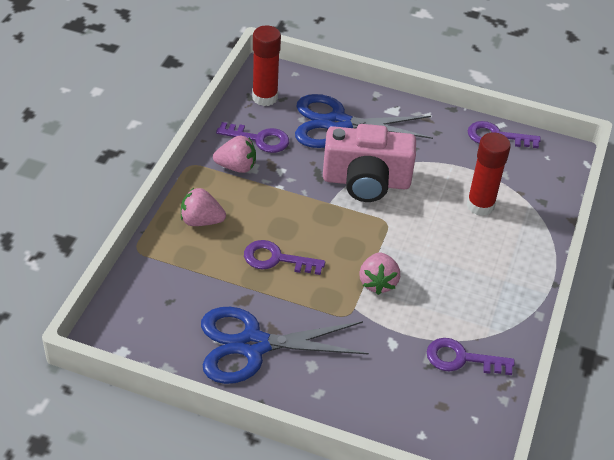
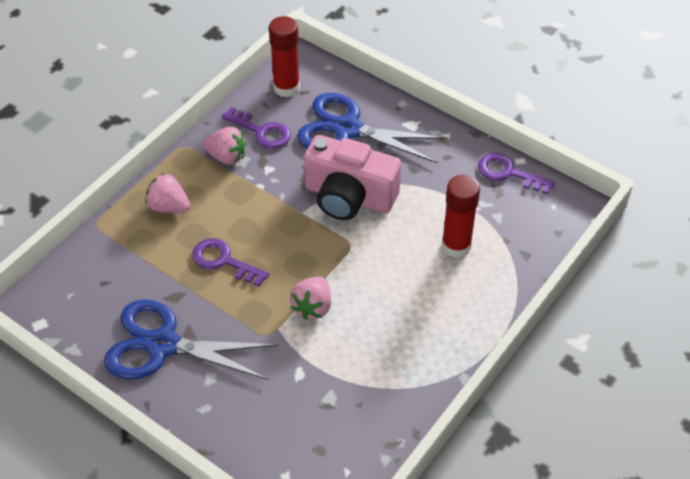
camera: 20 degrees right, 5 degrees up
purple key [427,338,515,375] -> none

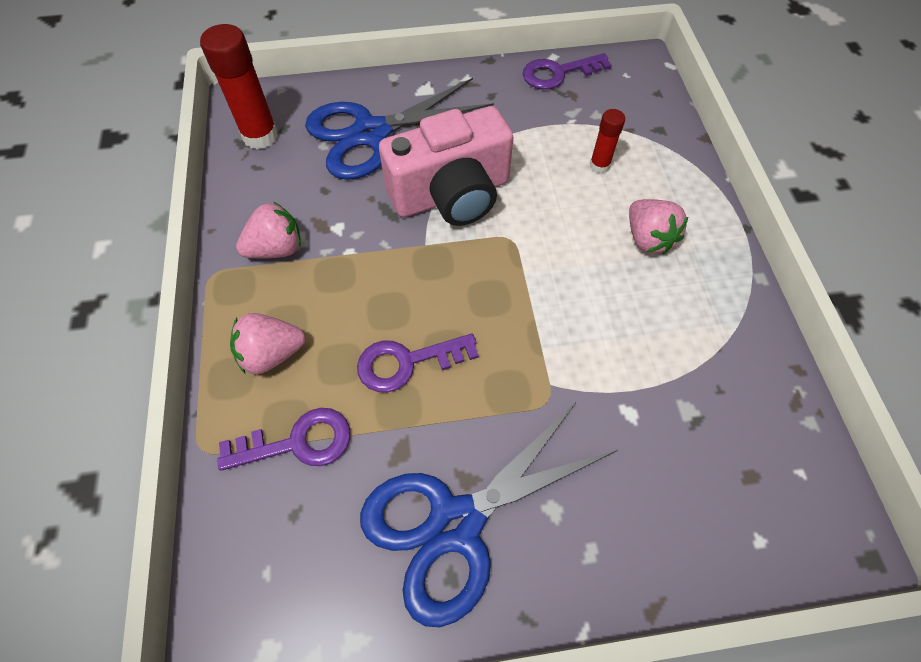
camera: 45 degrees left, 10 degrees up
purple key [221,107,290,149] -> purple key moved to [217,408,350,471]
pink strawberry [290,277,331,320] -> pink strawberry moved to [629,199,688,254]
red glue stick [442,175,480,258] -> red glue stick [590,109,625,173], size x0.55

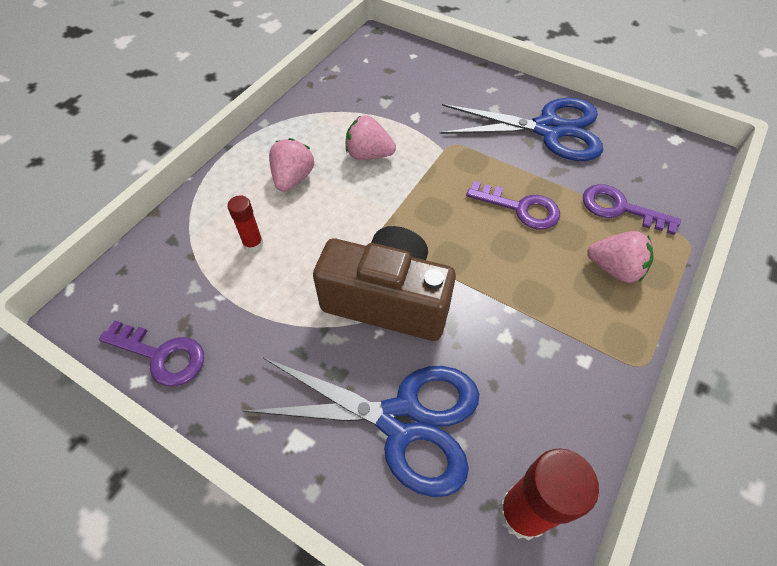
camera: 140 degrees left, 5 degrees down
pink strawberry [236,202,301,258] -> pink strawberry moved to [346,116,396,160]
pink camera [379,106,514,226] -> brown camera [313,226,456,341]

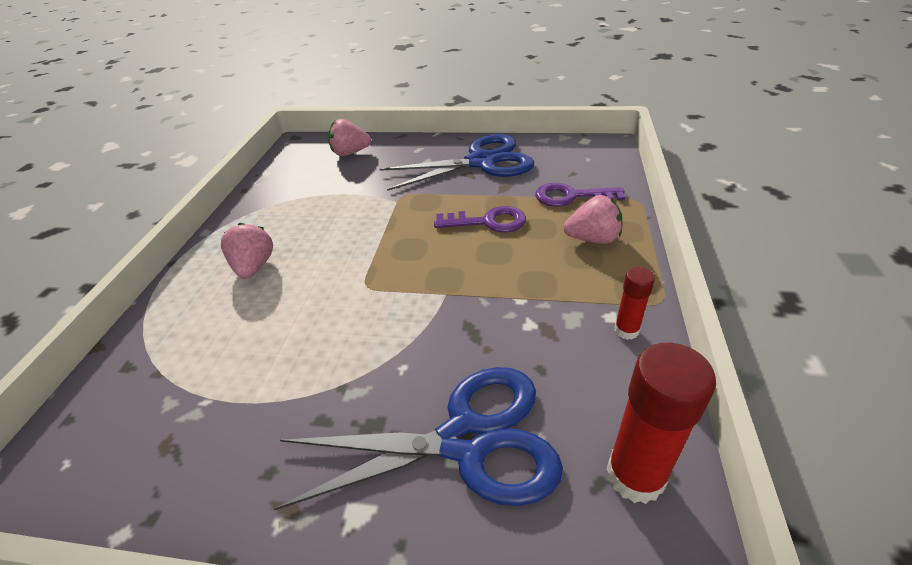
camera: 20 degrees left, 15 degrees down
purple key [99,320,204,386] -> none
red glue stick [227,195,263,252] -> red glue stick moved to [614,267,655,340]
brown camera [313,226,456,341] -> none
pink strawberry [346,116,396,160] -> pink strawberry moved to [328,119,371,156]

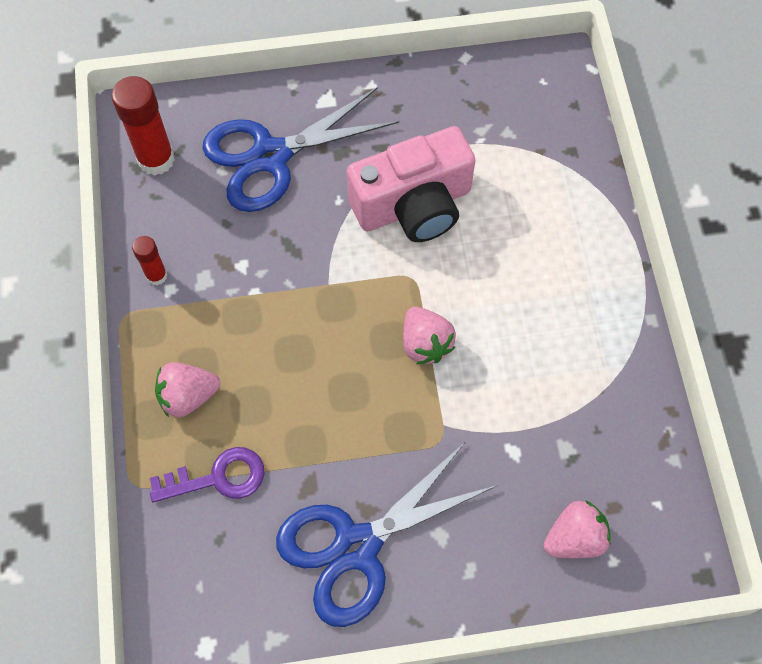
camera: 160 degrees right, 25 degrees up
pink strawberry [221,223,273,279] -> pink strawberry moved to [403,307,456,364]
purple key [434,206,526,233] -> none
none -> pink camera [347,126,475,242]

